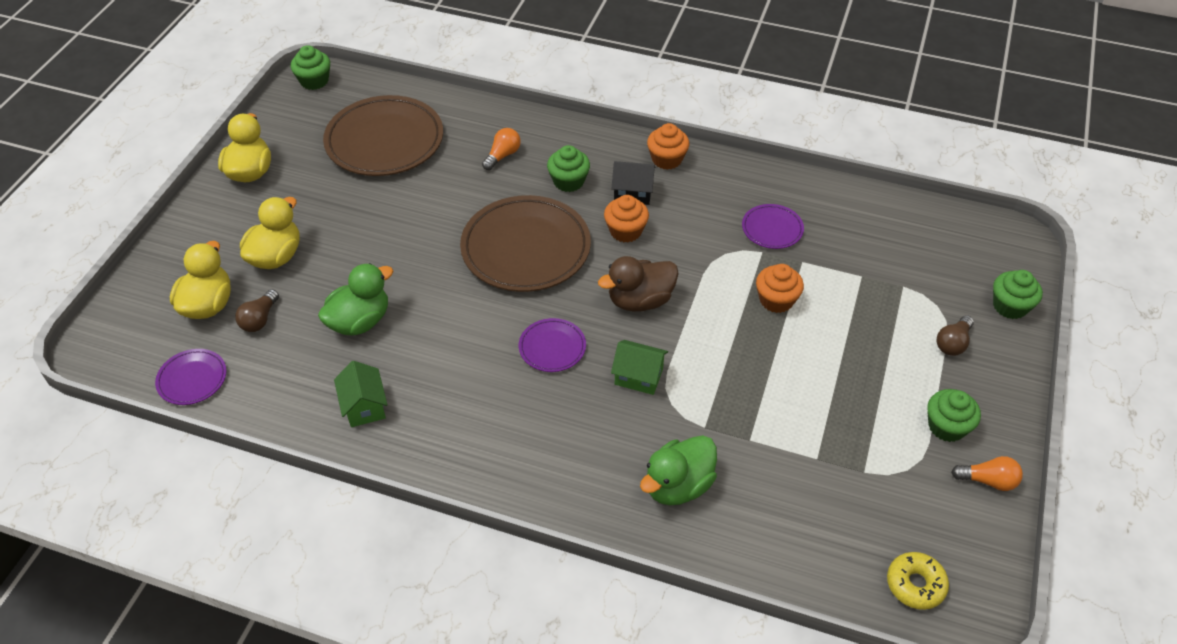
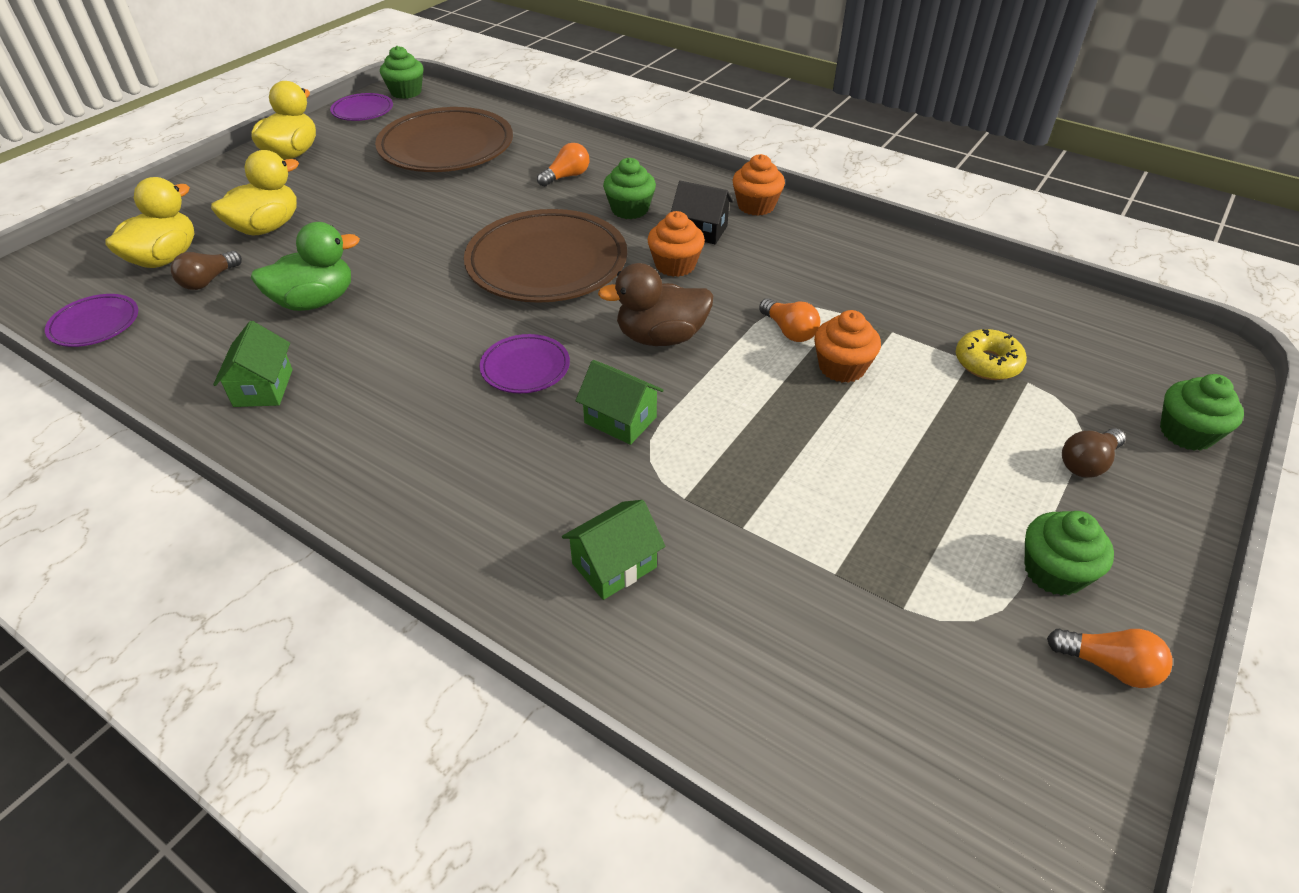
camera: 15 degrees right, 5 degrees down
green duck [640,435,717,505] -> green house [562,500,665,600]
purple plate [742,204,804,249] -> purple plate moved to [330,93,393,121]
yellow donut [887,552,949,610] -> yellow donut moved to [956,329,1027,380]
none -> orange light bulb [759,298,820,342]

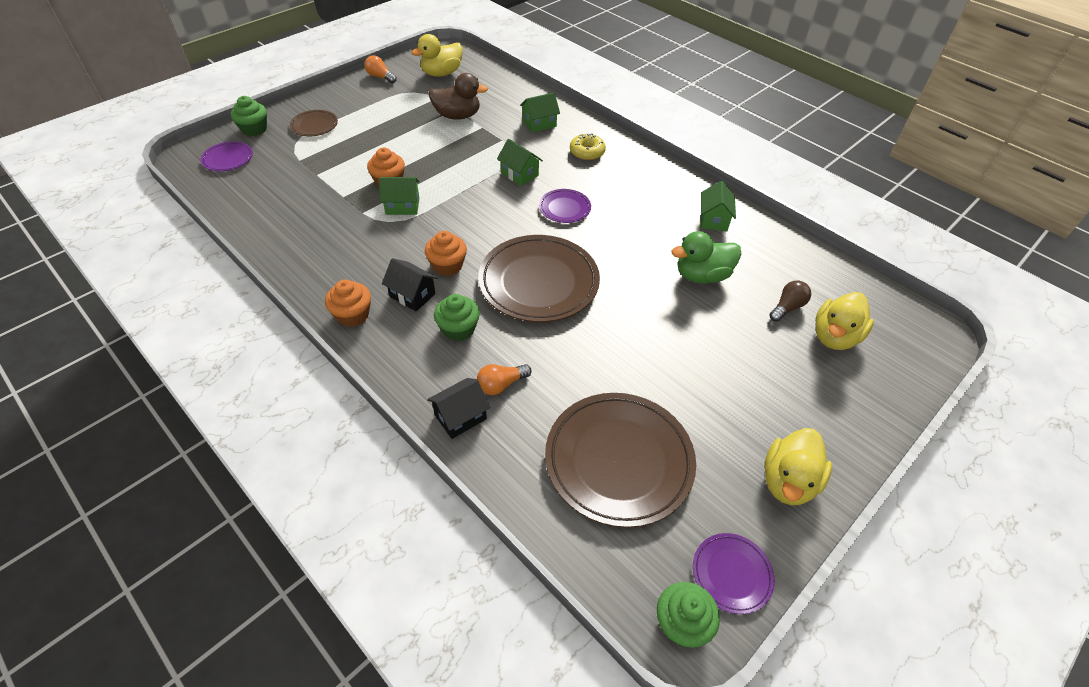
camera: 170 degrees left, 5 degrees up
purple plate [45,294,138,347] -> purple plate moved to [200,141,253,171]
yellow duck [211,150,299,235] -> yellow duck moved to [411,34,463,77]
brown duck [598,263,713,346] -> brown duck moved to [429,73,488,120]
orange light bulb [759,298,820,342] -> green house [379,177,420,215]
yellow donut [956,329,1027,380] -> yellow donut moved to [570,133,606,160]
green cupcake [1025,511,1114,596] -> none
brown light bulb [1062,428,1126,478] -> brown plate [290,110,338,136]
none -> black house [427,378,491,439]

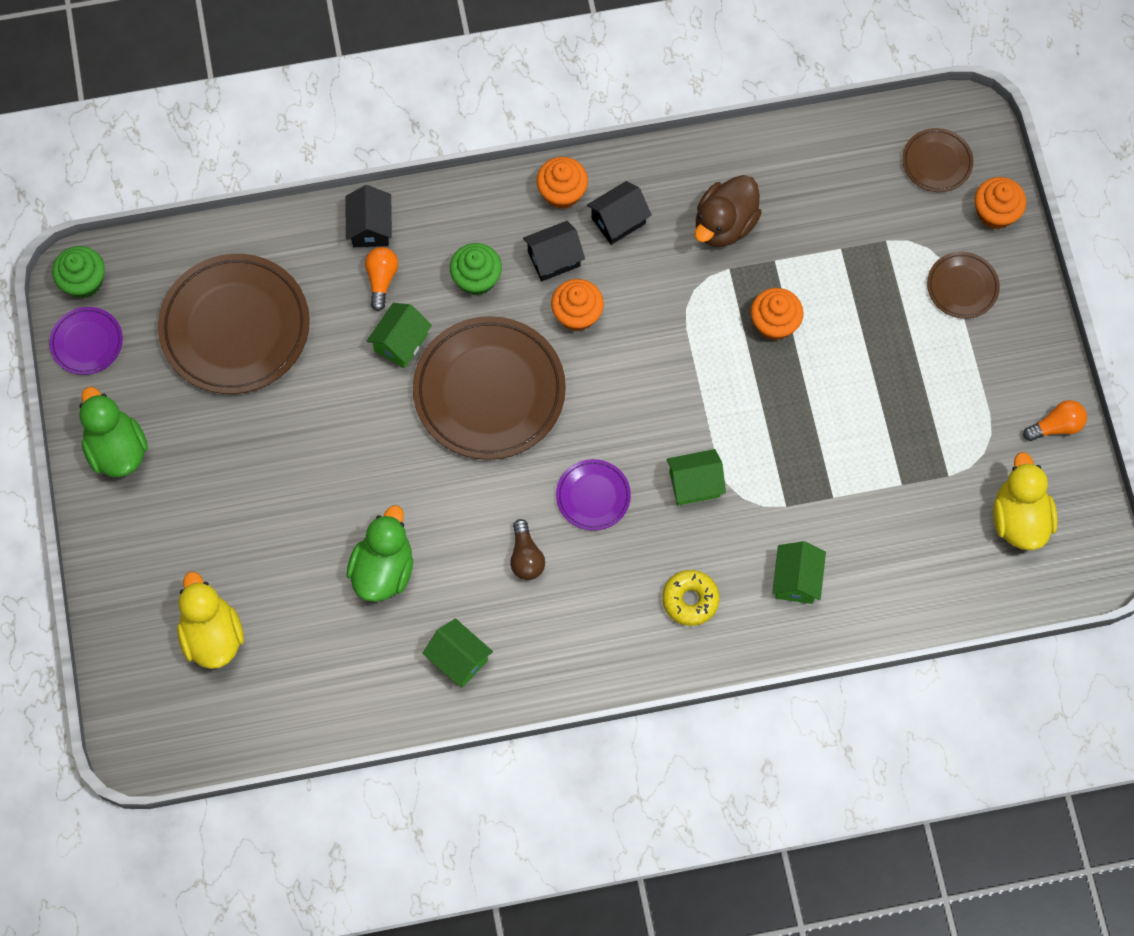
camera: 125 degrees right, 20 degrees up
purple plate [200,141,253,171] -> brown plate [902,128,974,192]
green cupcake [231,96,267,136] -> orange cupcake [975,177,1026,229]
green house [379,177,420,215] -> green house moved to [367,303,432,368]
brown duck [429,73,488,120] -> brown duck moved to [695,175,762,247]
yellow duck [764,428,832,505] -> green duck [79,387,148,477]
brown light bulb [769,280,811,322] -> brown light bulb moved to [510,519,545,580]
none -> black house [587,181,652,245]

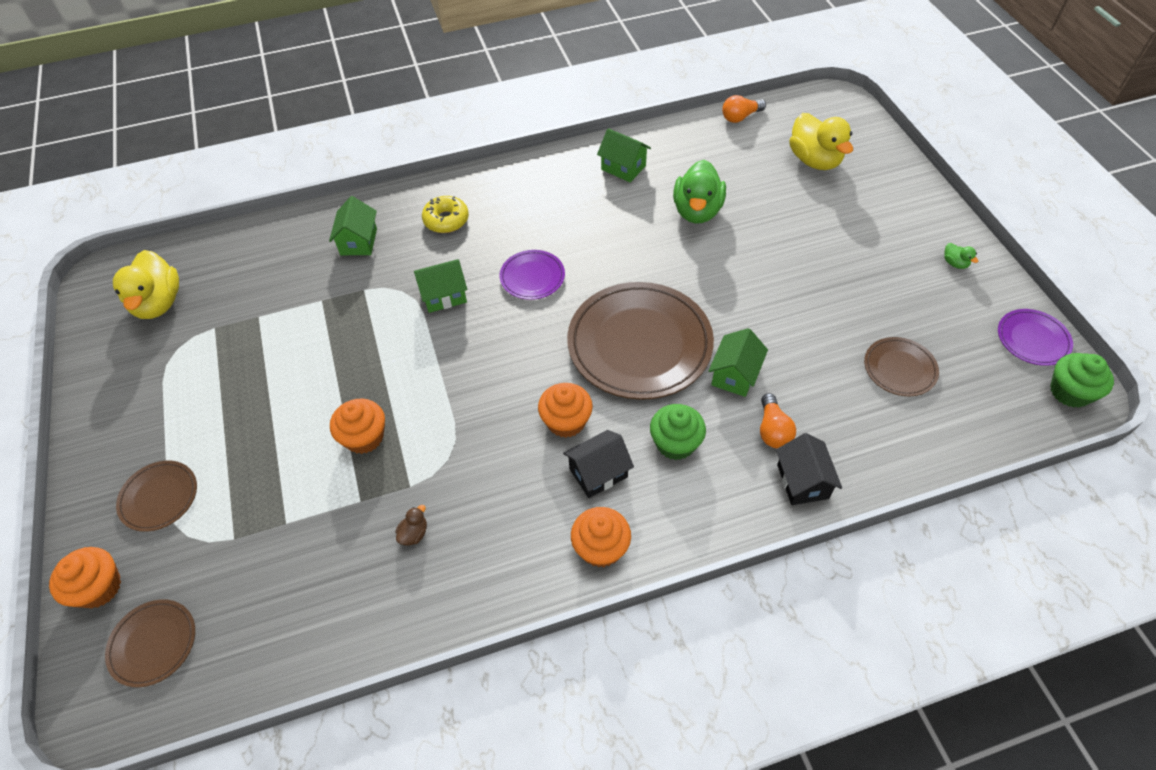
camera: 175 degrees right, 15 degrees down
green duck [79,387,148,477] -> green duck [944,243,978,269], size x0.42
brown plate [158,254,310,394] -> brown plate [864,337,939,396], size x0.48
brown light bulb [510,519,545,580] -> none
black house [587,181,652,245] -> none
brown duck [695,175,762,247] -> brown duck [395,505,427,546], size x0.42
orange light bulb [1023,400,1087,441] -> orange light bulb moved to [722,95,766,123]

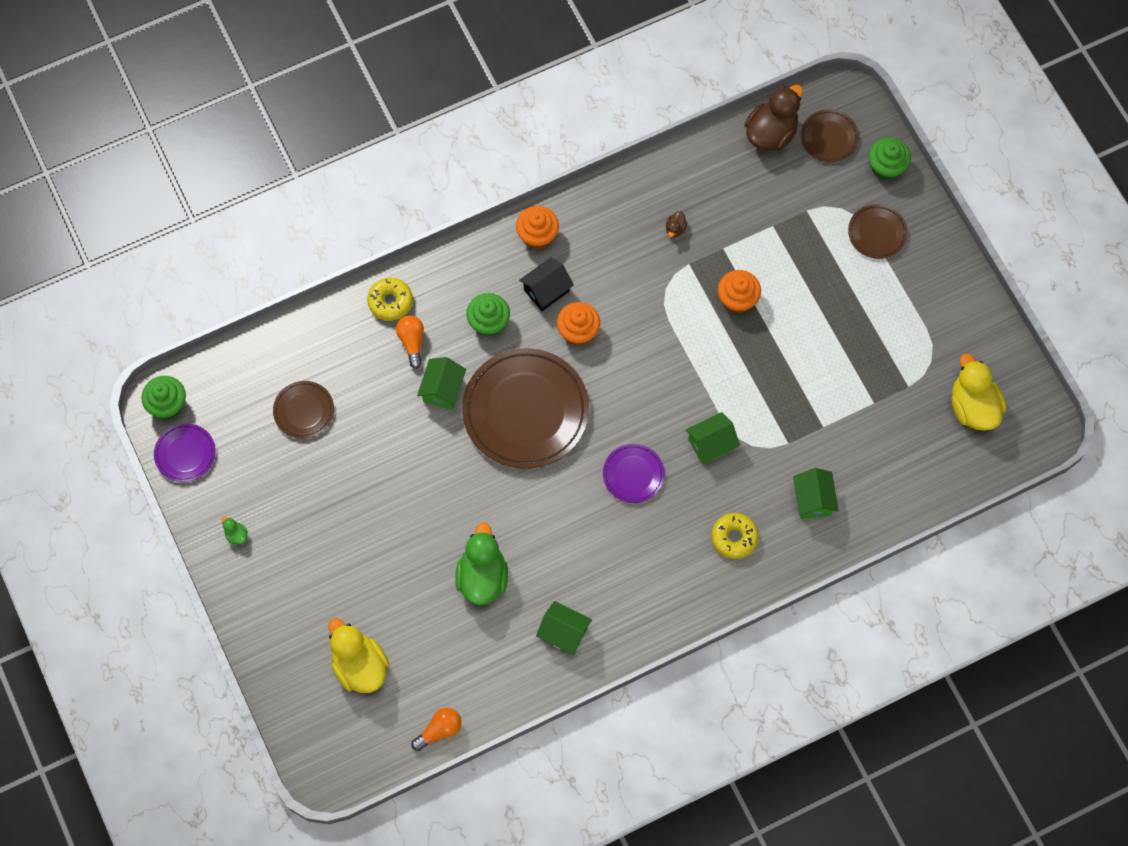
camera: 170 degrees right, 15 degrees up
orange cupcake [49,547,121,608] -> green cupcake [868,138,911,181]
black house [776,433,842,505] -> yellow donut [367,278,413,321]
none -> brown duck [745,85,803,151]

